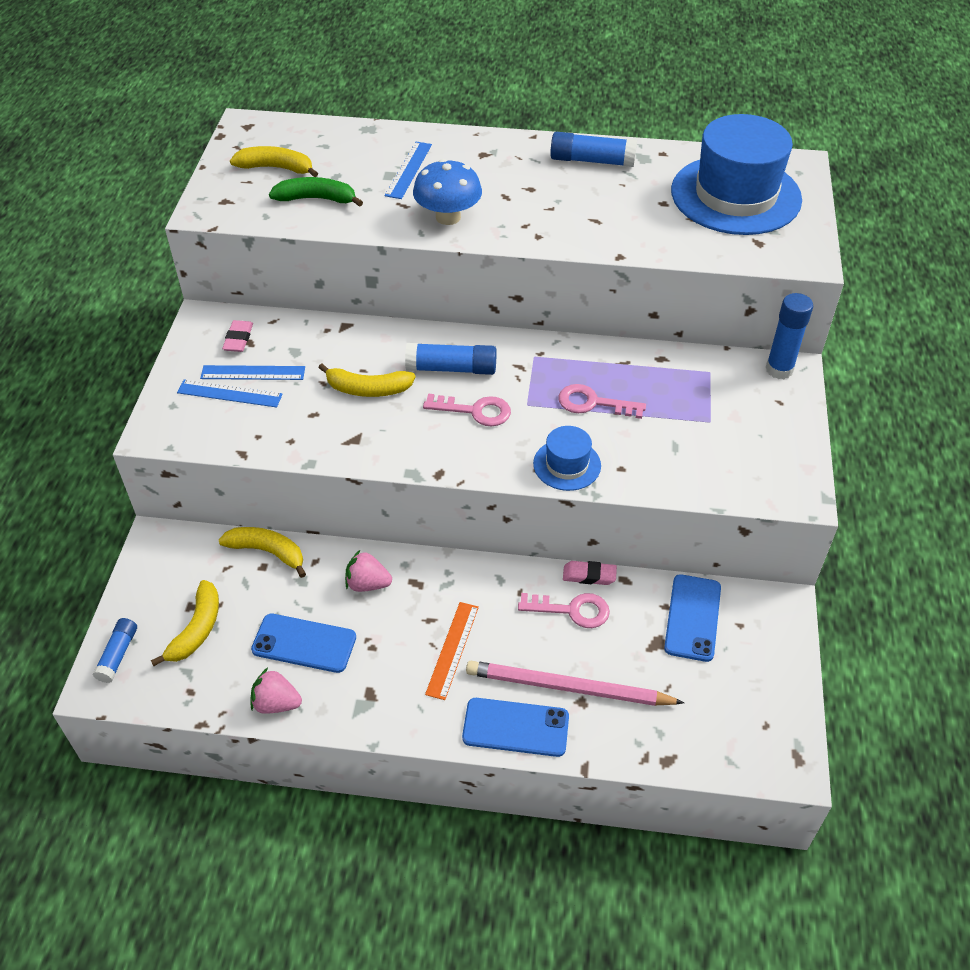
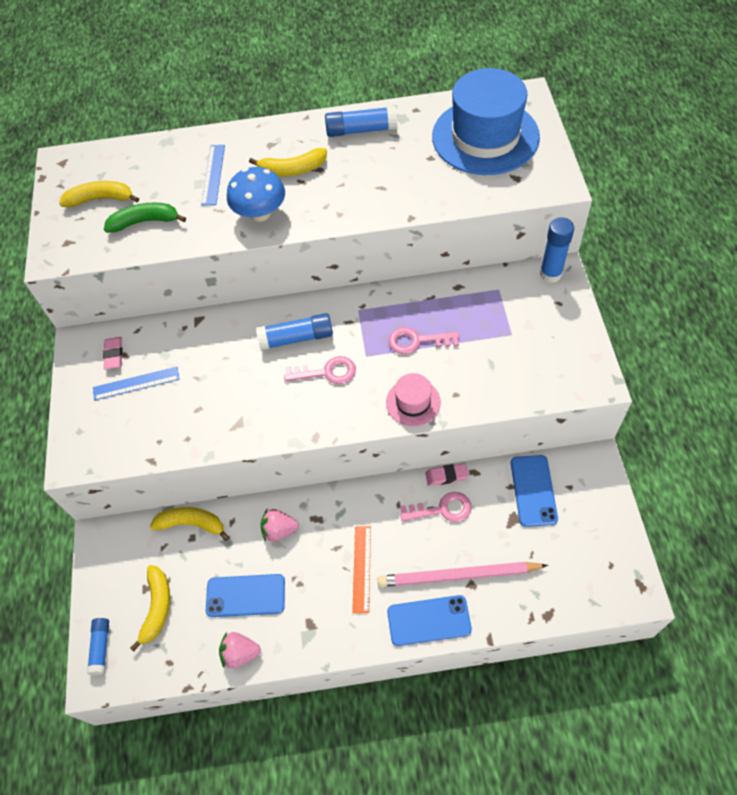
camera: 10 degrees left, 10 degrees up
blue ruler [177,380,283,408] -> none
yellow banana [318,364,416,397] -> yellow banana moved to [249,148,327,177]
blue hat [533,426,601,491] -> pink hat [386,373,441,427]

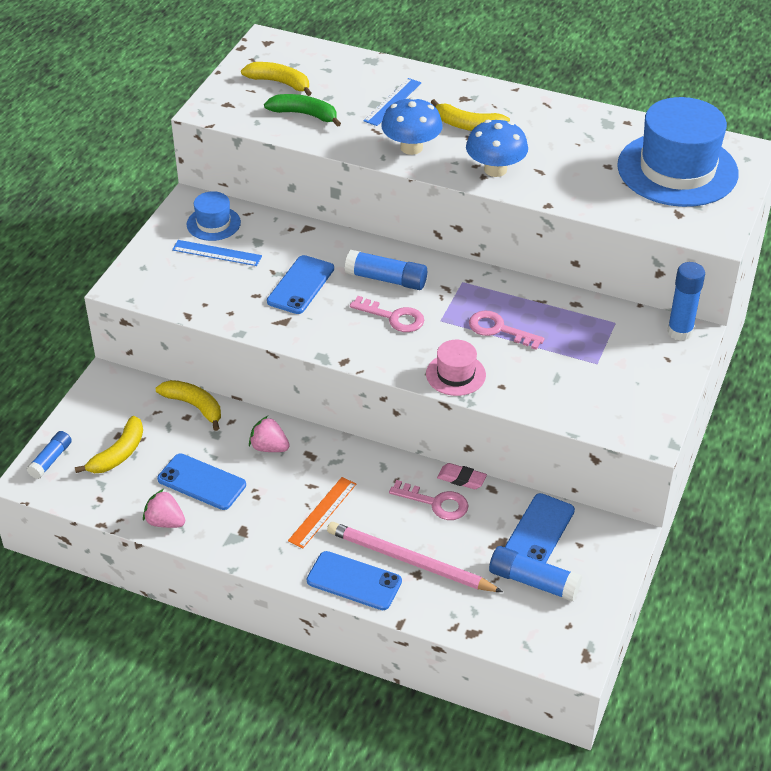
camera: 25 degrees right, 15 degrees down
pink eraser [103,337,122,369] -> blue hat [187,191,241,241]
blue glue stick [325,106,397,137] -> blue glue stick moved to [489,546,582,602]
none -> blue phone [267,255,334,314]
none -> blue mushroom [466,120,528,177]

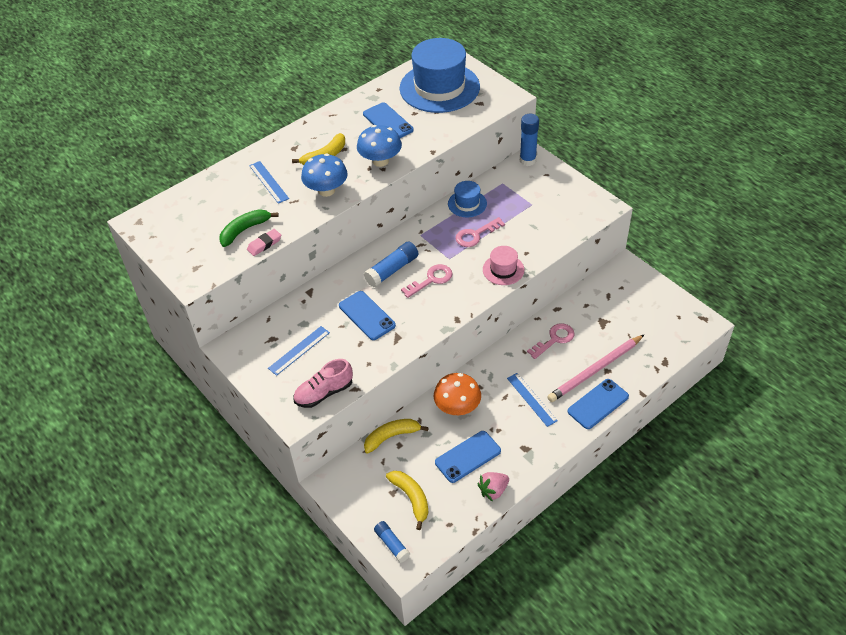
camera: 60 degrees left, 5 degrees up
blue hat [187,191,241,241] -> blue hat moved to [448,181,487,217]
yellow banana [241,62,312,96] -> none
pink strawberry [249,416,290,452] -> orange mushroom [434,373,481,415]
orange ruler [288,477,356,549] -> blue ruler [507,373,558,427]
pink eraser [437,463,487,489] -> pink eraser moved to [247,229,281,256]
blue glue stick [489,546,582,602] -> none
blue phone [505,493,575,563] -> blue phone moved to [363,103,414,138]
none -> pink shoe [293,359,353,408]

